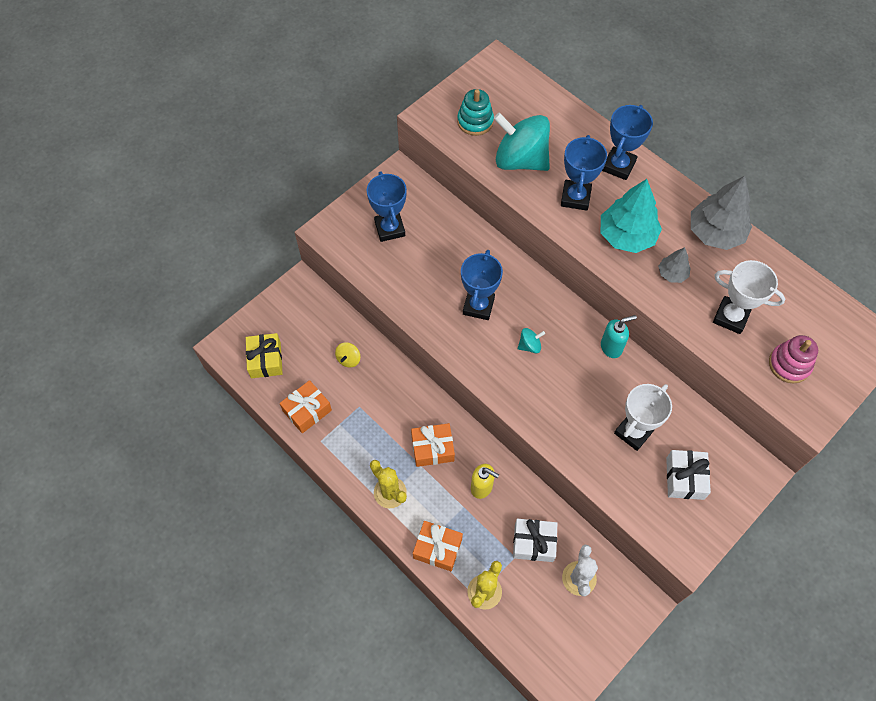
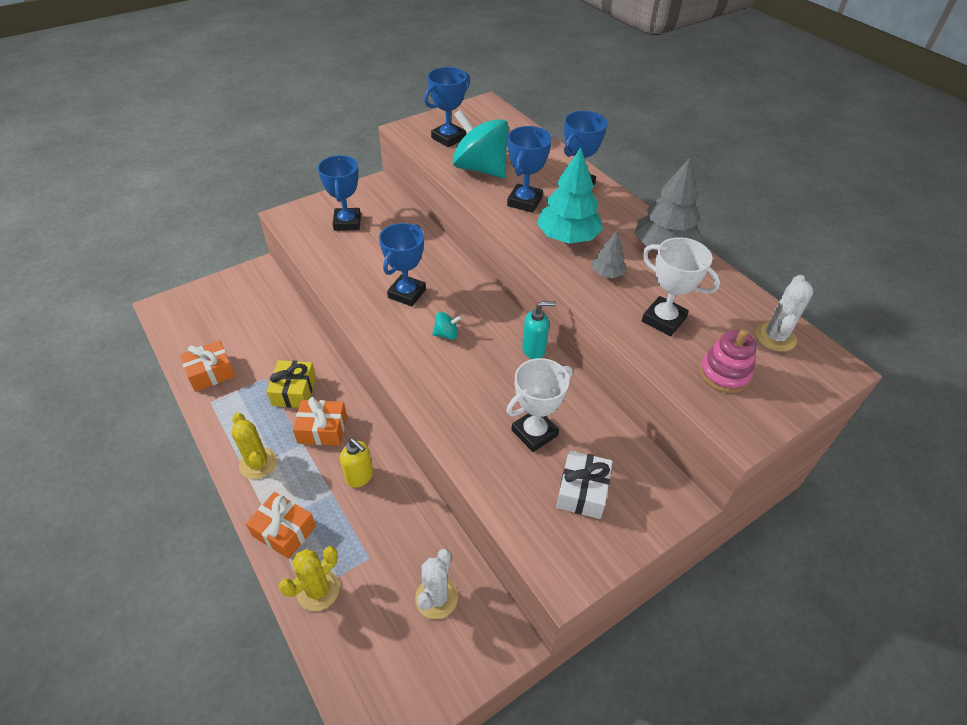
camera: 10 degrees right, 15 degrees down
yellow gift [246,333,283,378] -> yellow gift moved to [267,360,316,408]
yellow spinning top [335,342,361,368] -> none
turquoise stacking toy [457,89,494,136] -> blue trophy [424,67,470,147]
white gift [513,519,557,562] -> none
none -> white cactus [755,275,813,352]

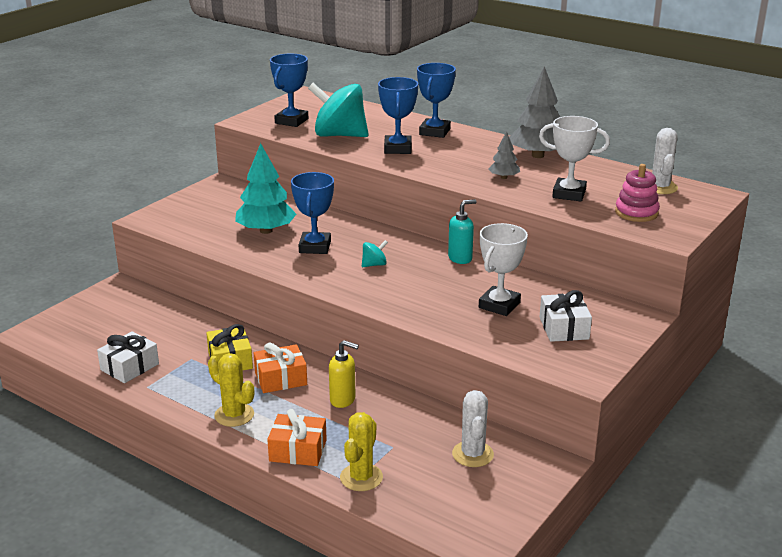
camera: 20 degrees left, 20 degrees down
orange gift [180,340,235,392] -> white gift [97,331,159,383]
blue trophy [318,155,361,231] -> none
turquoise tree [537,147,603,244] -> turquoise tree moved to [235,143,296,234]

